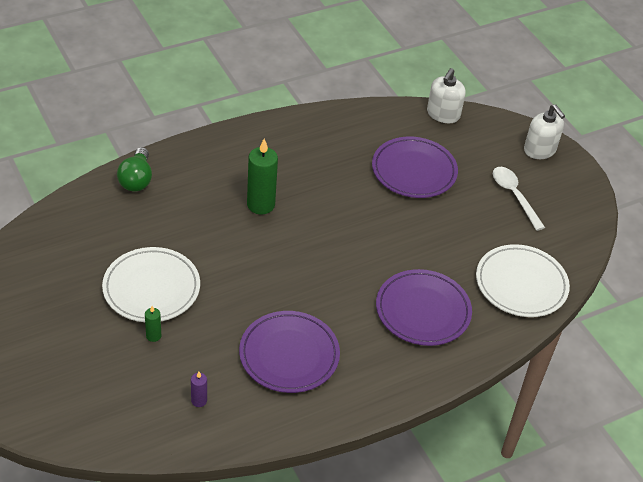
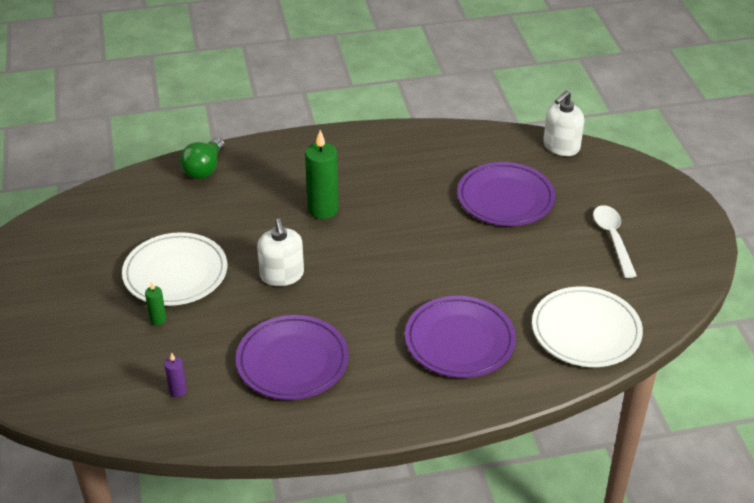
camera: 20 degrees right, 5 degrees down
white soap dispenser [524,104,565,159] -> white soap dispenser moved to [257,218,304,286]

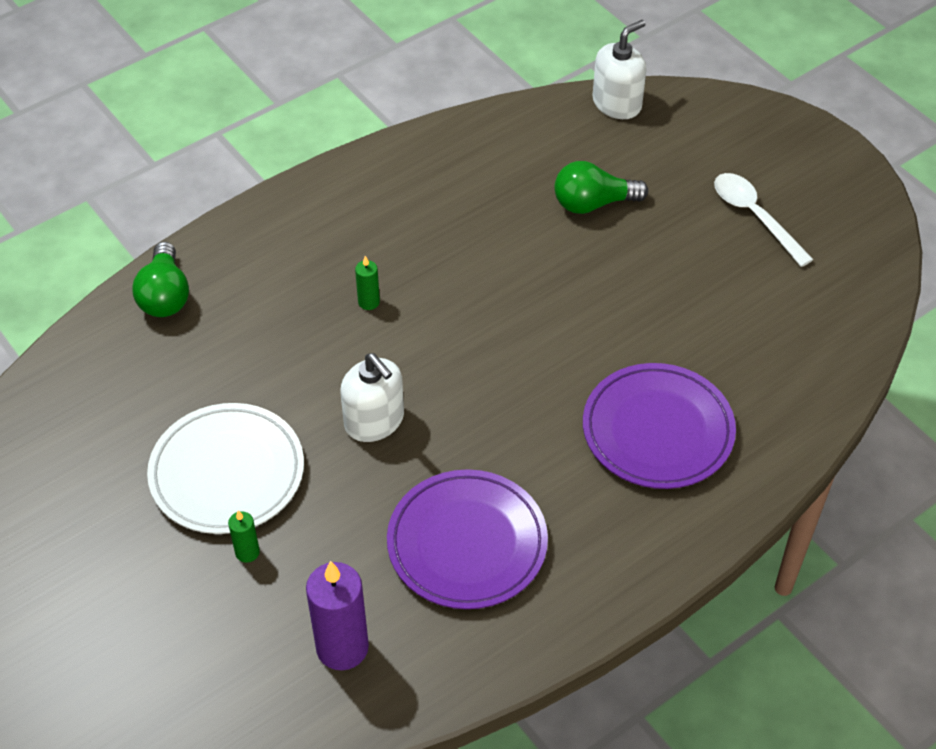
camera: 25 degrees left, 10 degrees up
purple candle [164,353,187,397] -> purple candle [306,561,369,670], size x2.06
green candle [305,130,339,219] -> green candle [355,256,380,310], size x0.49
purple plate [457,162,555,226] -> green light bulb [554,161,648,214]
white plate [532,287,643,367] -> none
white soap dispenser [543,91,584,156] -> white soap dispenser turned 150 degrees counterclockwise [592,20,646,119]

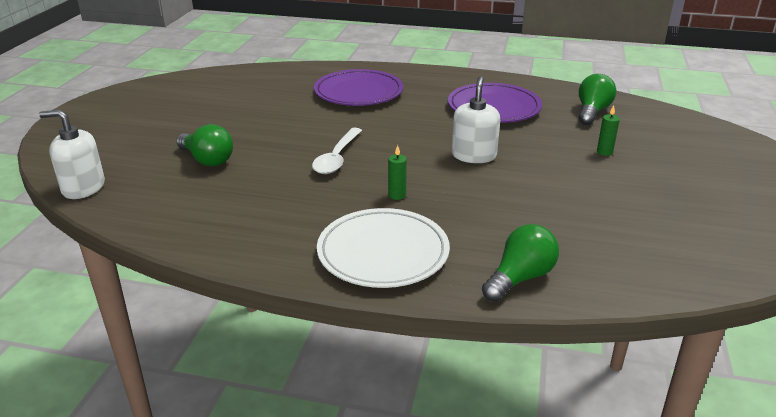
camera: 130 degrees left, 20 degrees down
white plate [147,403,304,534] -> white plate moved to [317,208,450,288]
purple candle [306,561,369,670] -> green light bulb [579,74,616,125]
white spoon [714,173,814,267] -> white spoon moved to [312,128,362,174]

